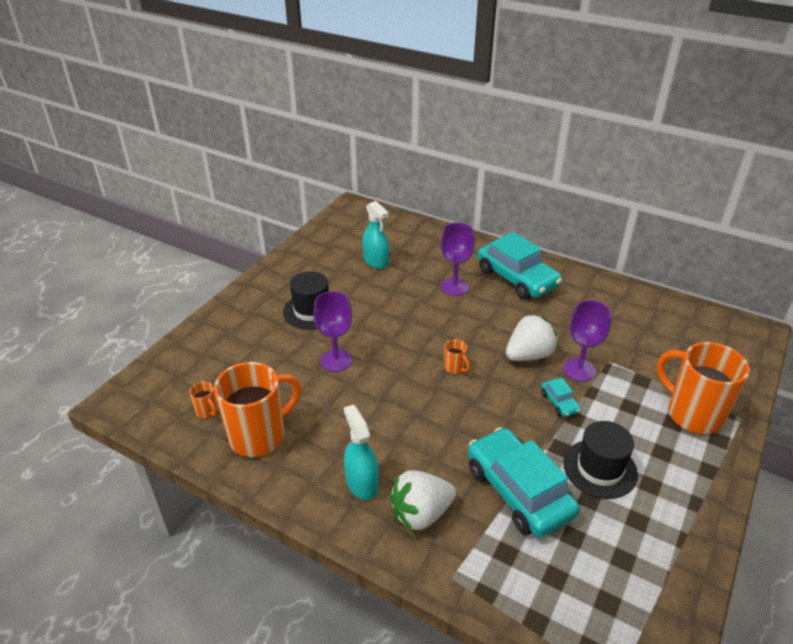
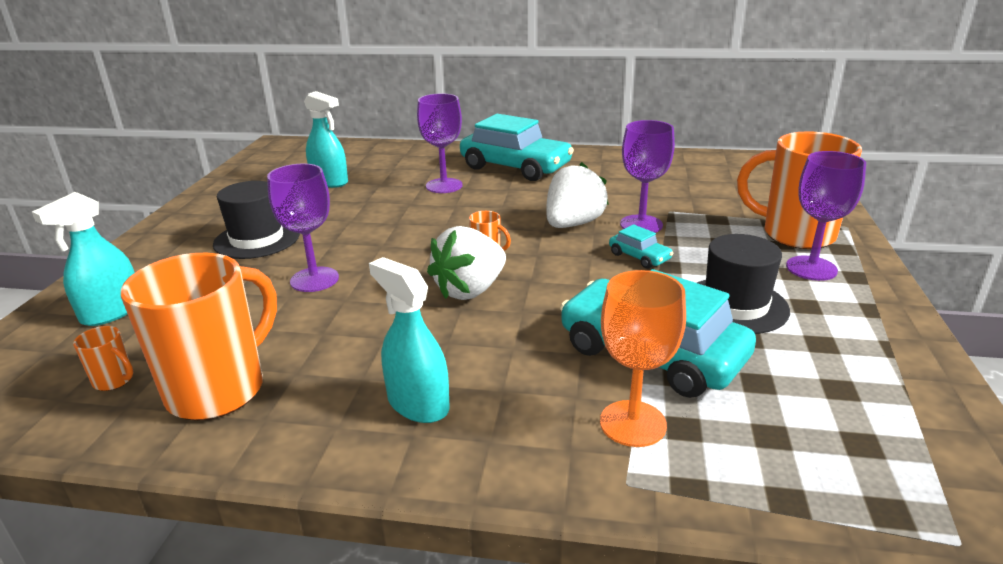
camera: 20 degrees left, 10 degrees down
white strawberry [390,470,456,531] -> white strawberry moved to [427,226,506,300]
none -> turquoise spray bottle [32,192,135,326]
none -> orange goblet [600,270,686,447]
none -> purple goblet [786,151,866,281]

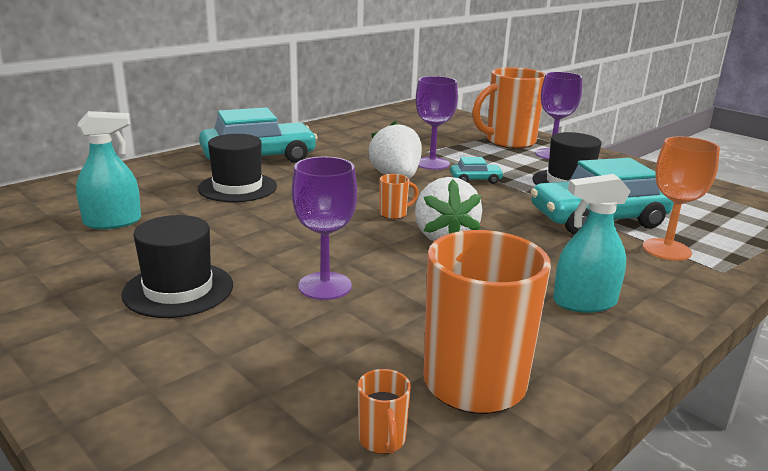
camera: 55 degrees left, 5 degrees down
turquoise spray bottle [32,192,135,326] -> none
orange mug [73,326,133,391] -> orange mug turned 105 degrees clockwise [358,369,411,454]
purple goblet [417,94,463,193] -> black hat [198,134,277,202]

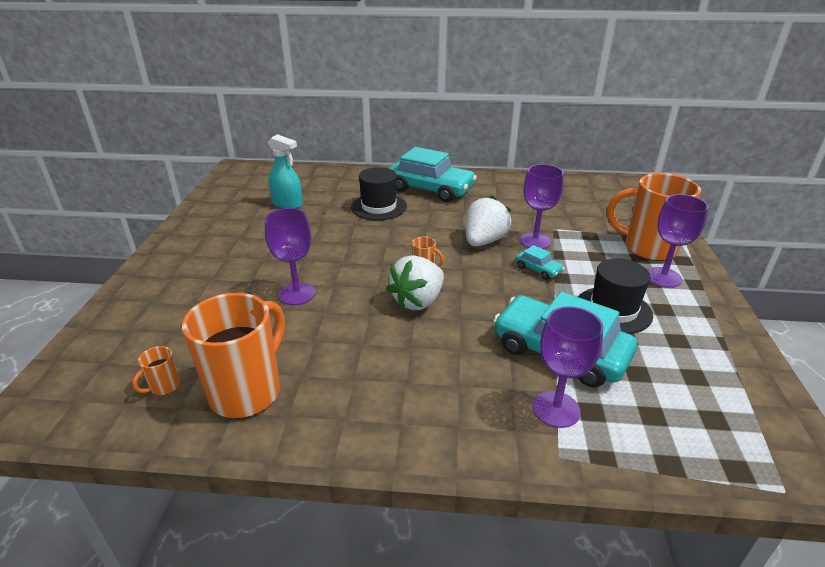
camera: 50 degrees right, 10 degrees up
black hat [122,215,233,318] -> none
turquoise spray bottle [553,174,631,313] -> none
orange goblet [643,136,720,261] -> purple goblet [532,306,604,428]

